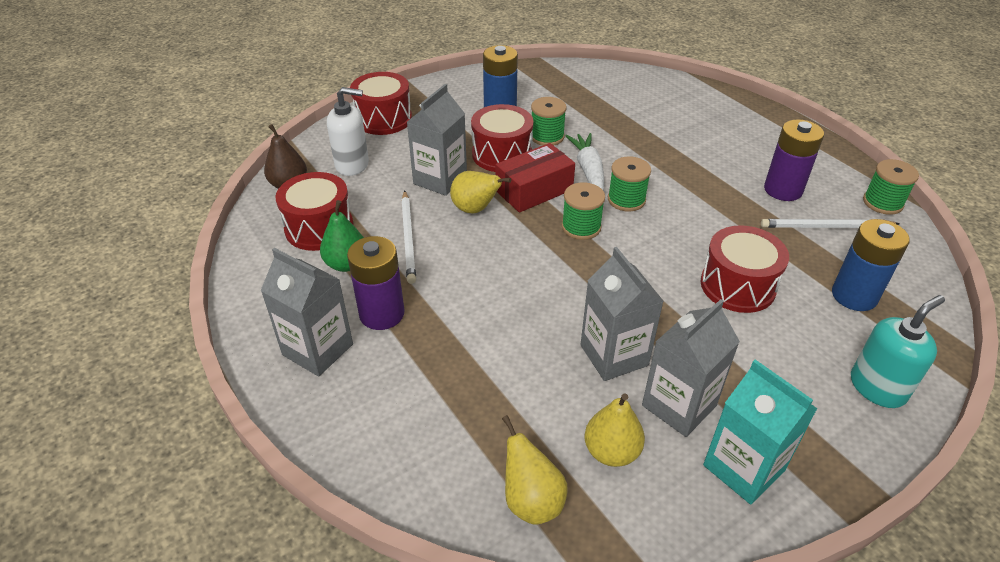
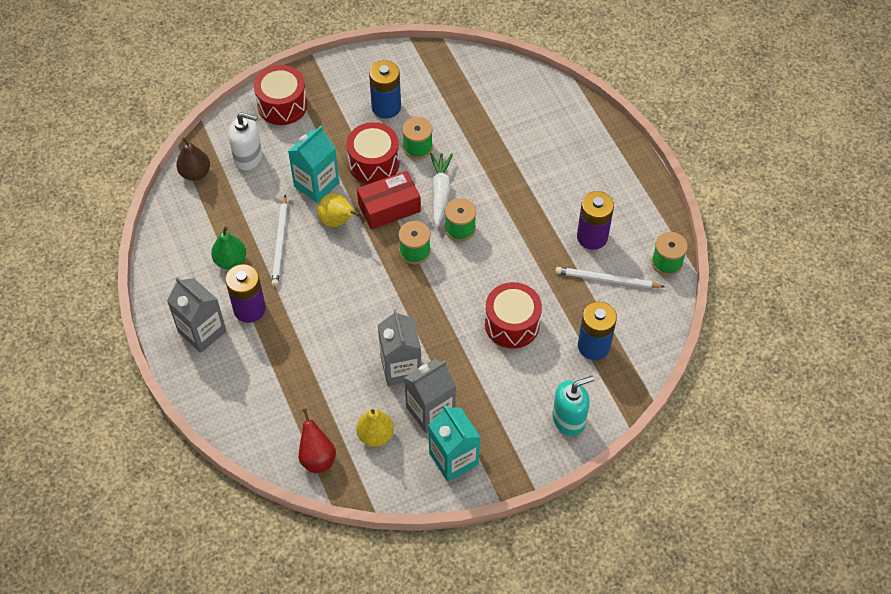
camera: 10 degrees right, 15 degrees up
red drum [275,172,354,251] -> none
grey carton [407,84,467,196] -> turquoise carton [288,126,339,203]
yellow pear [502,415,568,525] -> red pear [299,409,336,473]

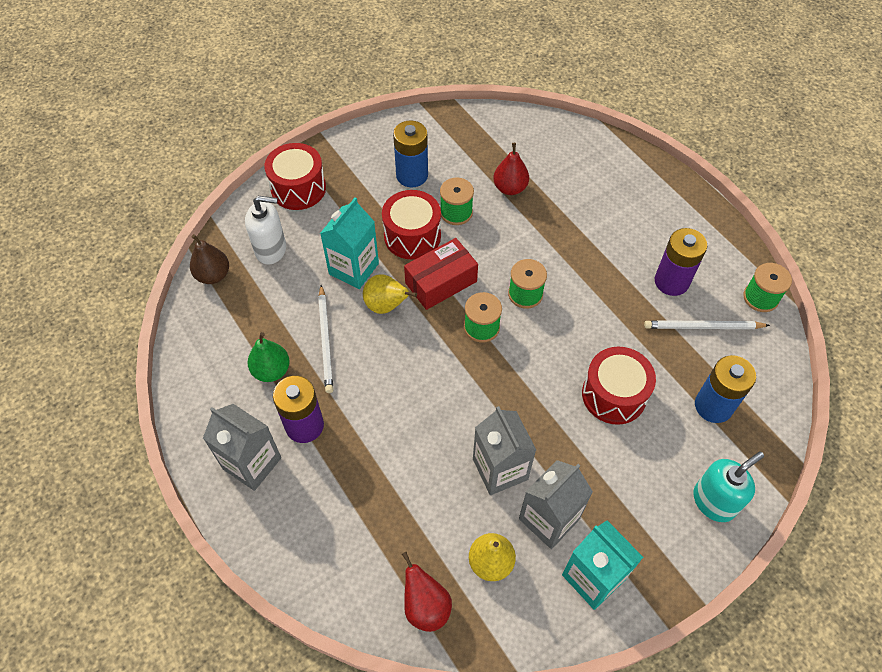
camera: 10 degrees left, 0 degrees up
white carrot [430,153,453,227] -> none
none -> red pear [493,143,529,195]

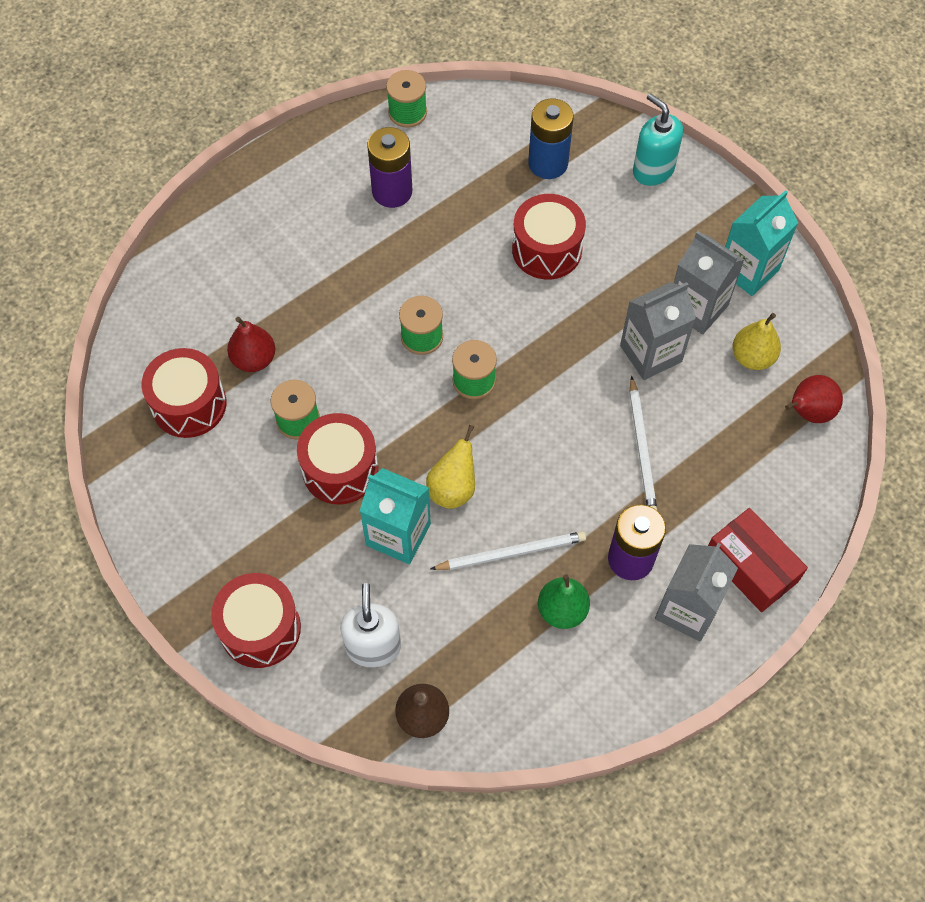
camera: 95 degrees left, 5 degrees up
blue battery [393,121,428,187] -> none
red box [404,238,478,310] -> red box moved to [708,508,808,612]
white pencil [644,320,770,329] -> white pencil moved to [629,376,657,510]
none -> red drum [141,348,226,438]

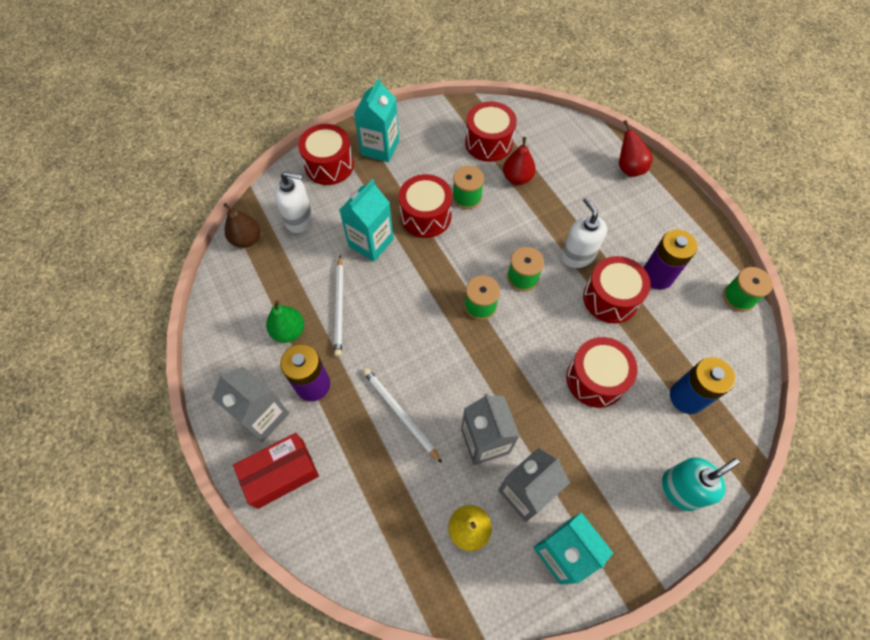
camera: 100 degrees right, 0 degrees up
yellow pear [426,425,475,509] -> none
white pencil [629,376,657,510] -> white pencil turned 45 degrees clockwise [363,368,442,463]
red pear [785,375,843,423] -> red pear moved to [619,120,653,177]
none -> turquoise carton [354,78,399,162]
none -> white soap dispenser [561,197,607,268]
none -> red drum [583,256,651,323]

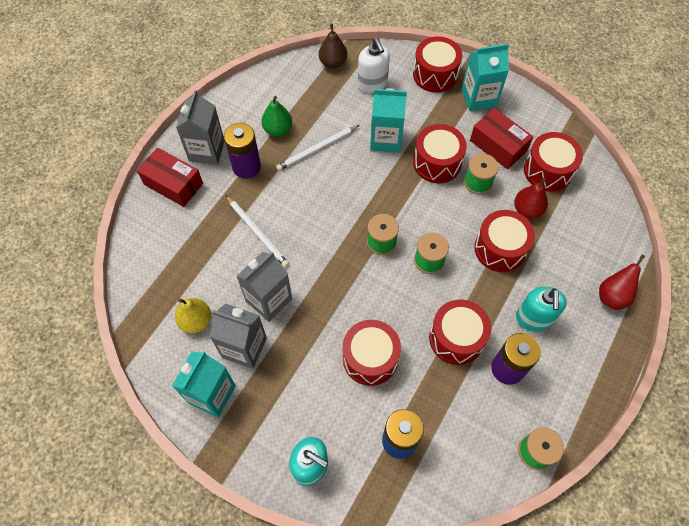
camera: 60 degrees right, 0 degrees up
white pencil [363,368,442,463] -> white pencil turned 120 degrees clockwise [226,196,289,267]
white soap dispenser [561,197,607,268] -> none
none -> red box [470,108,533,169]
none -> red drum [474,210,535,272]
none -> turquoise soap dispenser [516,286,567,332]

